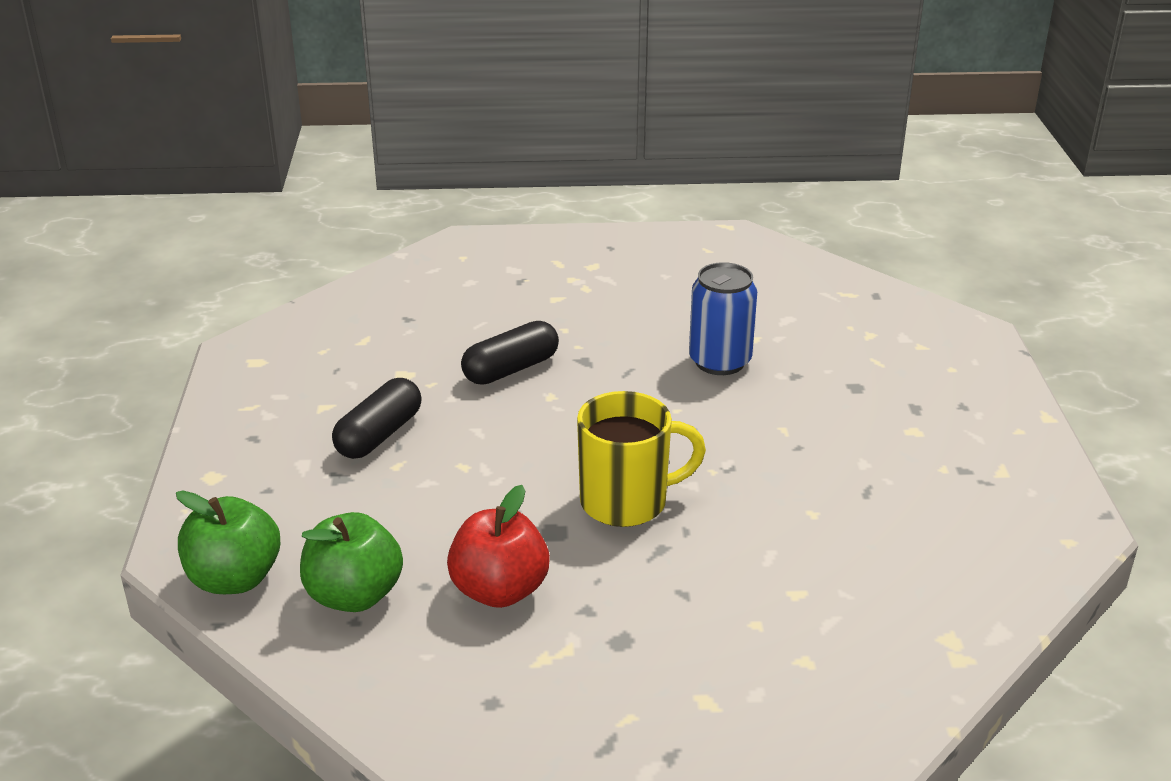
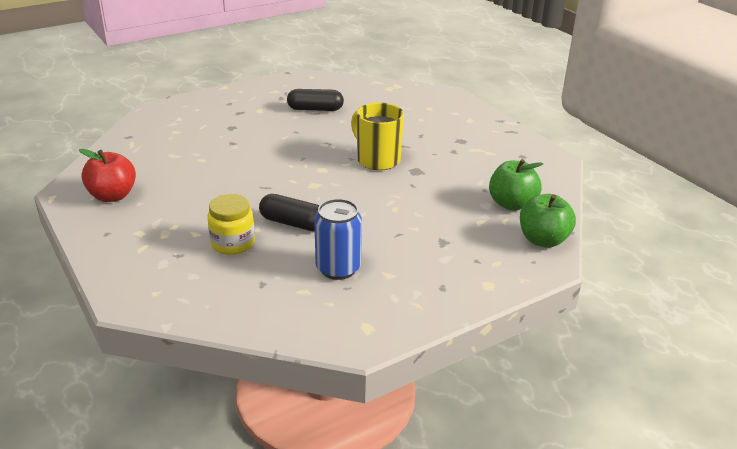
camera: 120 degrees left, 0 degrees up
black capsule [332,378,422,459] -> black capsule moved to [287,89,344,111]
red apple [447,485,550,608] -> red apple moved to [79,149,136,202]
blue can [689,262,757,375] -> blue can moved to [314,199,362,280]
none -> yellow jar [207,194,255,255]

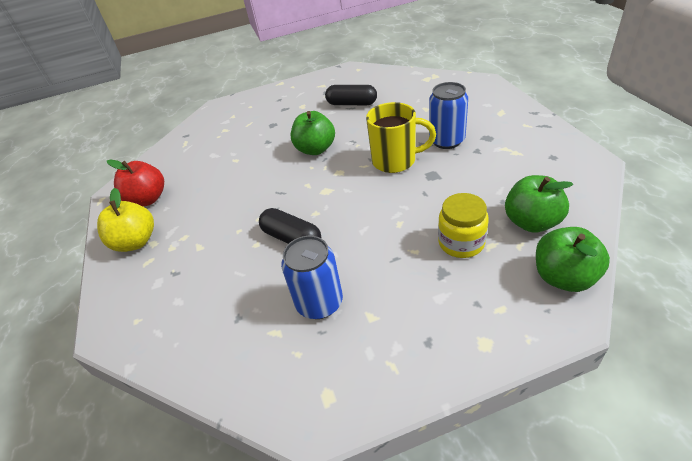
camera: 20 degrees right, 10 degrees up
yellow jar [207,194,255,255] -> yellow jar moved to [438,193,489,258]
yellow mug [351,103,404,170] -> yellow mug turned 120 degrees clockwise [366,102,436,173]
none -> yellow apple [97,188,154,252]
none -> green apple [291,111,335,155]
none -> blue can [429,82,468,149]

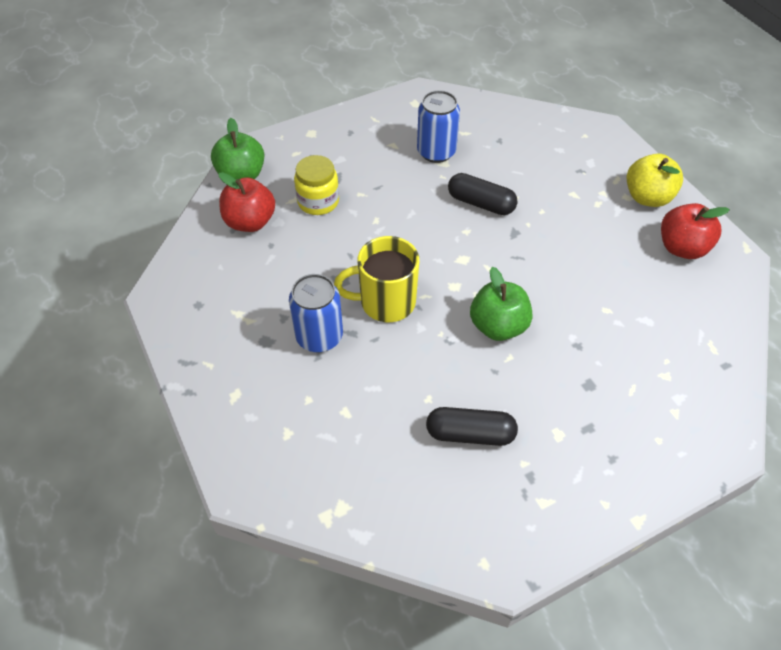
camera: 165 degrees right, 10 degrees up
green apple [505,175,573,233] -> red apple [219,172,275,232]

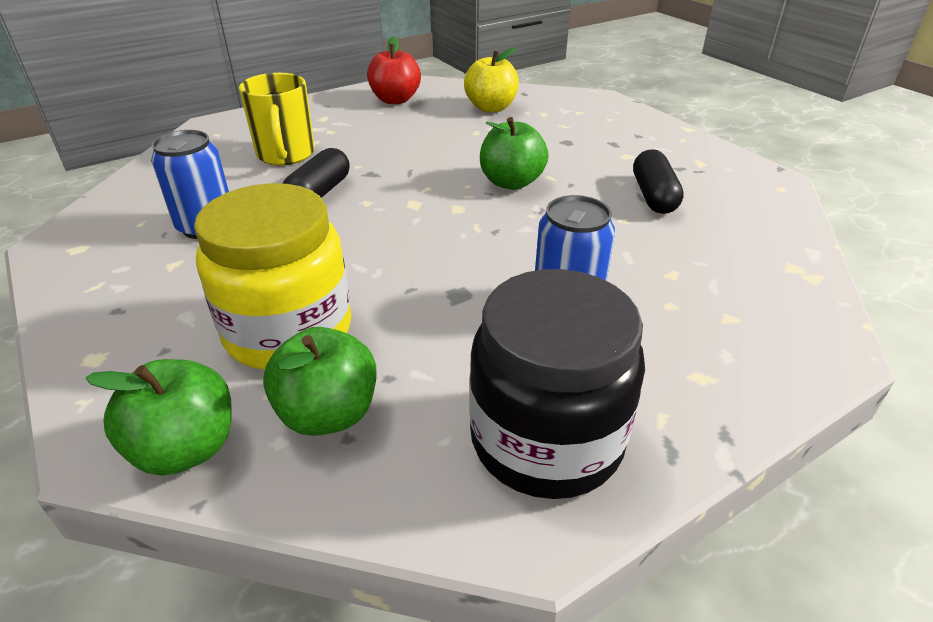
camera: 95 degrees left, 15 degrees down
red apple [219,172,275,232] -> green apple [263,327,376,436]
yellow jar [294,155,339,215] -> yellow jar [194,183,351,370], size x1.74
yellow mug [334,236,419,322] -> yellow mug moved to [239,73,315,165]
yellow apple [627,154,683,207] -> yellow apple moved to [464,47,519,113]
none -> black jar [469,269,645,499]

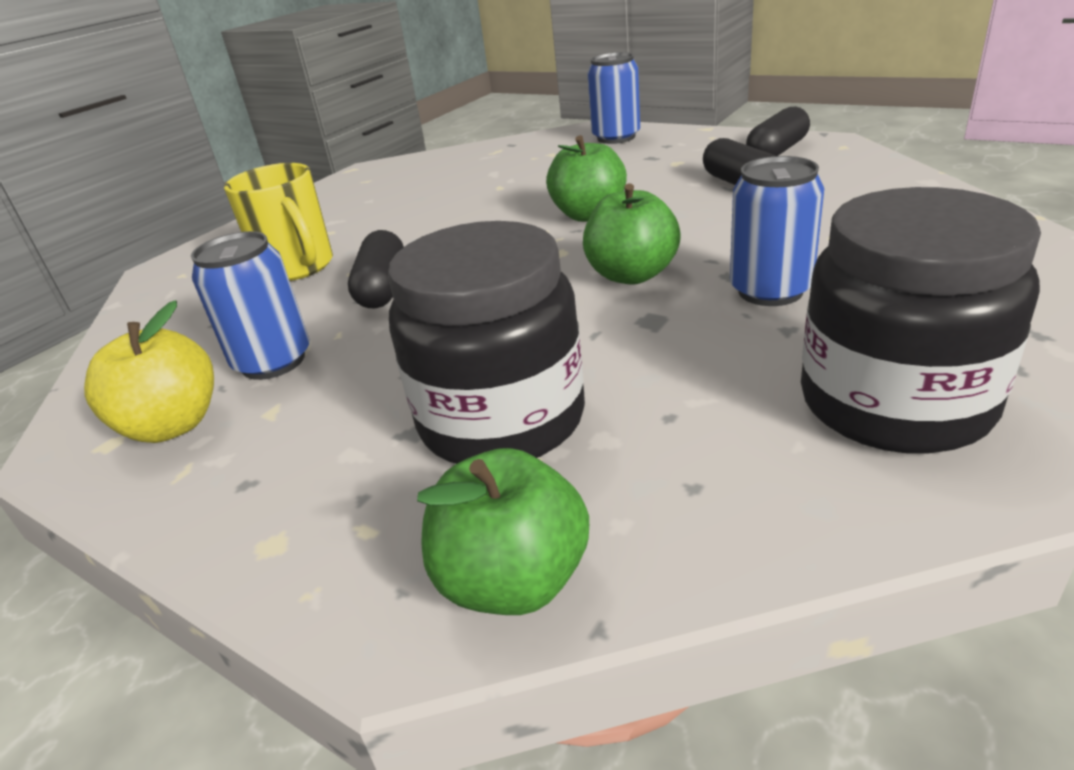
camera: 20 degrees left, 5 degrees down
yellow jar [194,183,351,370] -> black jar [388,221,585,464]
green apple [263,327,376,436] -> green apple moved to [583,183,681,285]
red apple [367,36,421,104] -> none
yellow apple [464,47,519,113] -> yellow apple moved to [84,300,214,443]
none -> blue can [587,52,640,144]
none -> black capsule [746,106,810,156]

